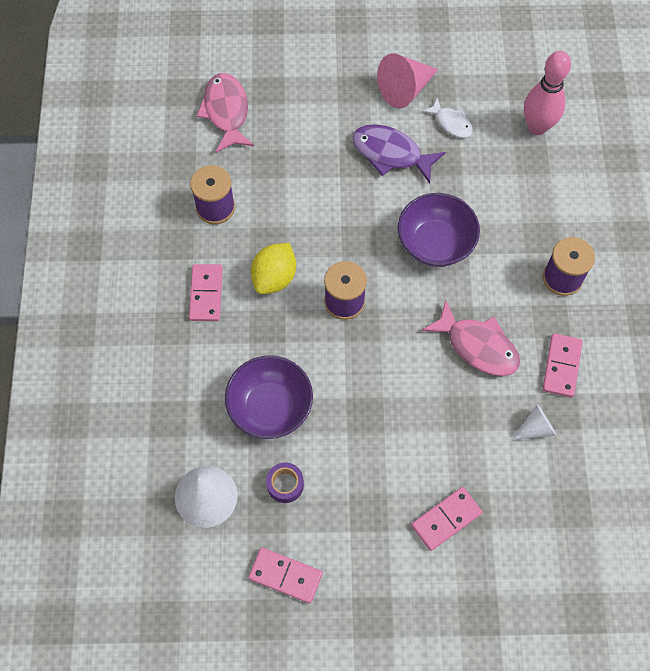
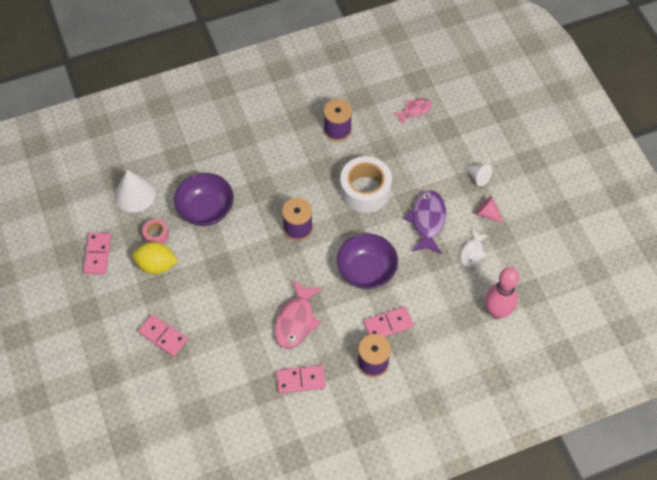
camera: 70 degrees right, 5 degrees down
pink domino [189,264,223,321] -> pink domino moved to [363,306,414,337]
pink fish [196,73,254,153] -> pink fish [393,98,432,124], size x0.60
yellow lemon [251,243,296,294] -> yellow lemon moved to [132,242,178,274]
purple tape [266,462,304,503] -> pink tape [142,219,169,244]
pink cone [377,53,438,108] -> pink cone [475,196,504,223], size x0.58
white cone [512,404,556,440] -> white cone moved to [464,164,492,186]
none -> white tape [340,156,392,213]

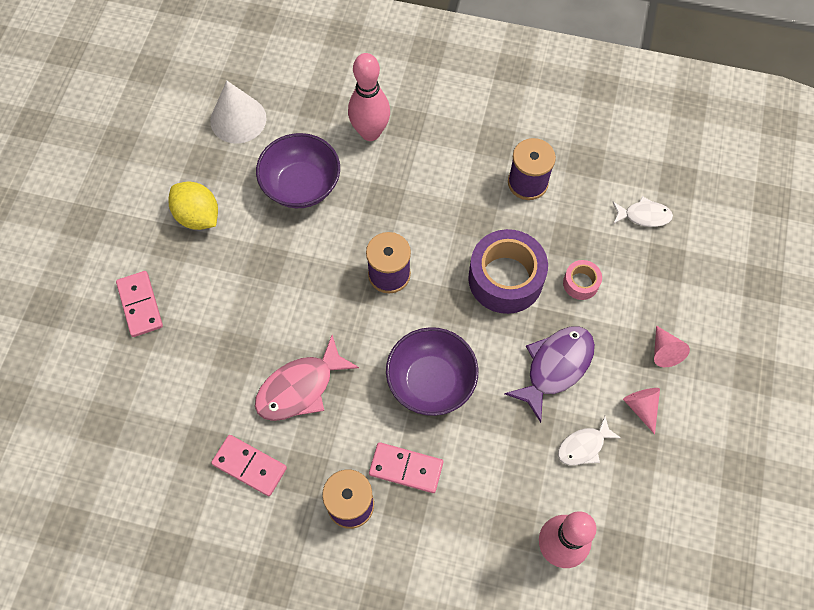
camera: 35 degrees right, 5 degrees up
pink domino [83,233,111,274] -> none
pink tape [142,219,169,244] -> pink tape moved to [563,260,602,300]
white tape [340,156,392,213] -> purple tape [468,229,548,314]
pink fish [393,98,432,124] -> white fish [613,196,673,227]
white cone [464,164,492,186] -> pink cone [654,325,690,367]
none -> pink bowling pin [348,53,390,141]

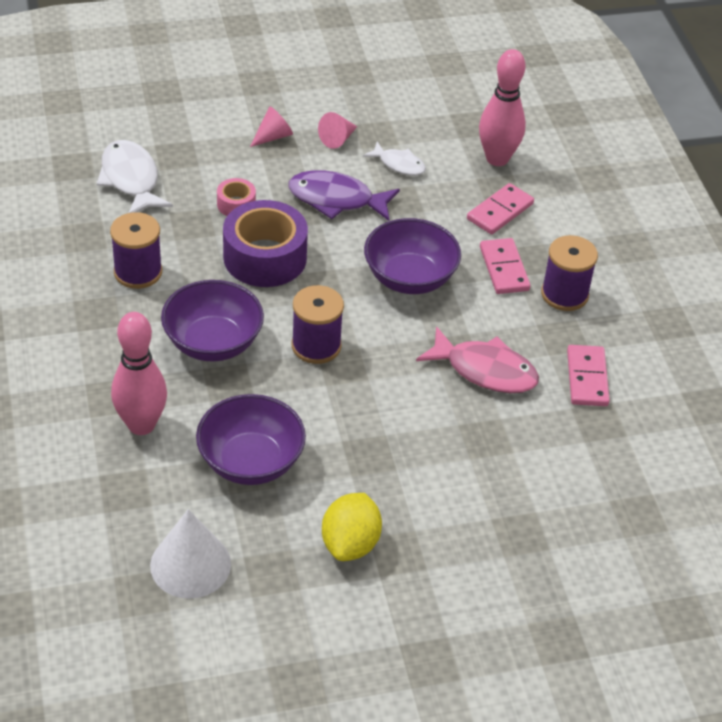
camera: 120 degrees left, 20 degrees down
pink domino [116,271,163,337] -> pink domino moved to [467,183,534,234]
white fish [613,196,673,227] -> white fish [97,140,173,213], size x1.67
none -> purple bowl [161,280,264,361]

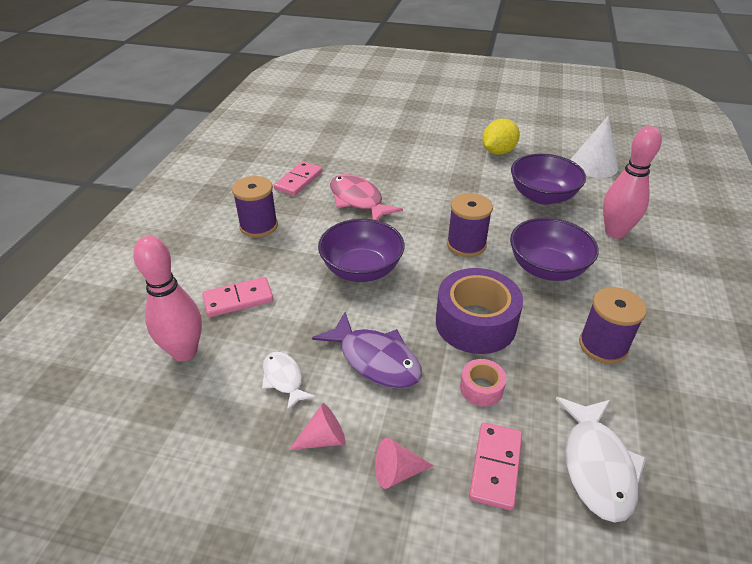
camera: 150 degrees left, 5 degrees down
pink domino [480,238,531,294] -> pink domino moved to [469,422,522,510]

